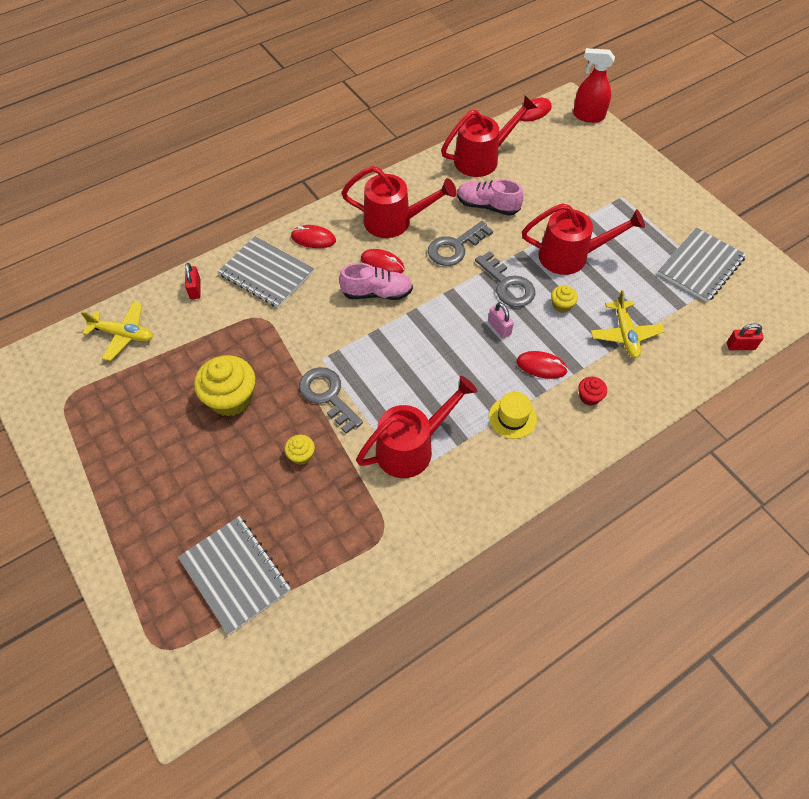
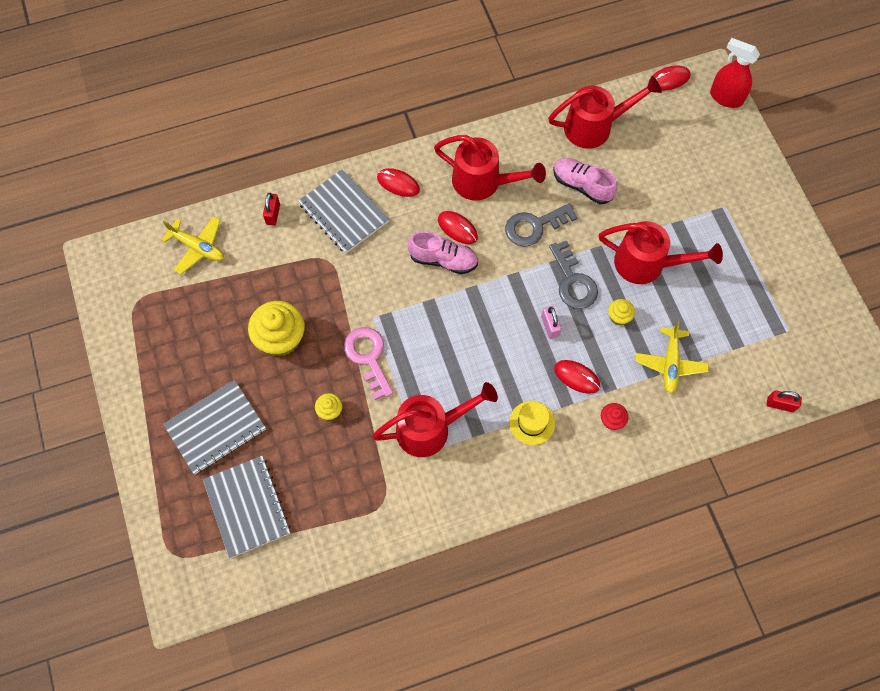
camera: 15 degrees right, 10 degrees up
grey key [299,367,363,434] -> pink key [344,327,393,400]
grey notebook [658,227,746,302] -> grey notebook moved to [163,380,266,474]

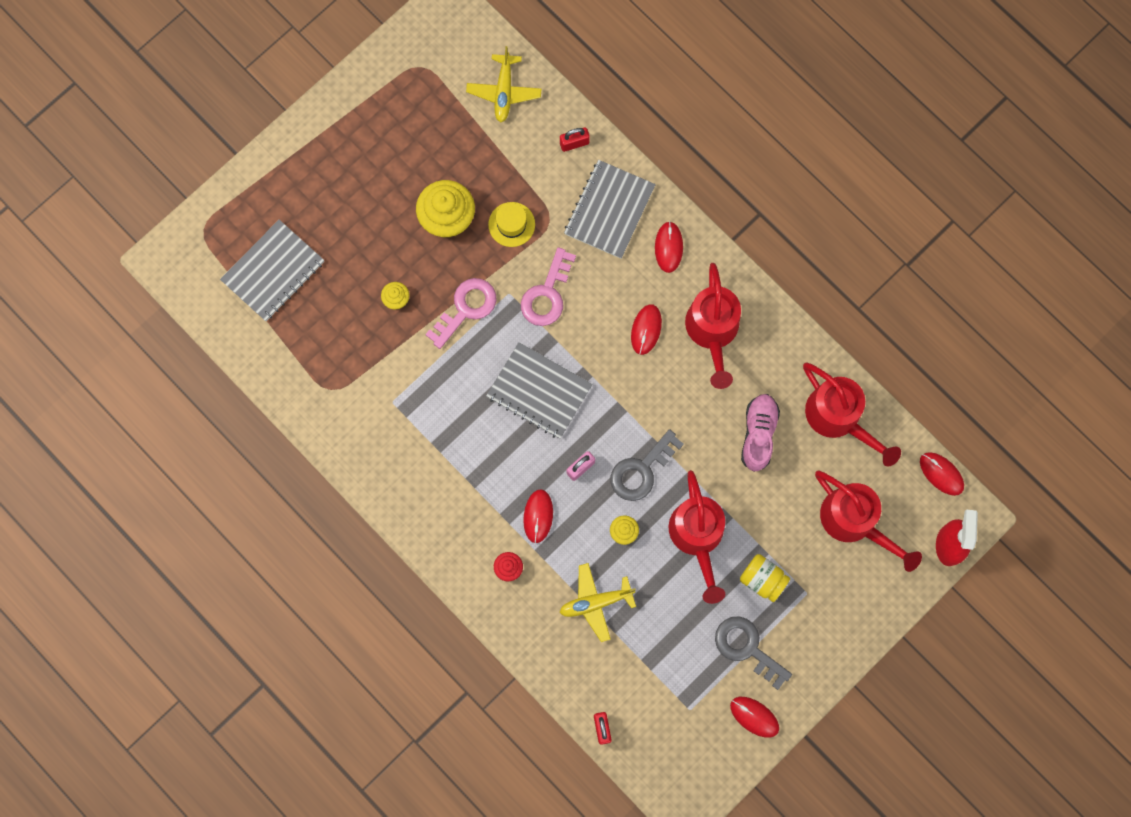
camera: 65 degrees right, 10 degrees up
grey notebook [163,380,266,474] -> grey notebook moved to [486,342,593,439]
red watering can [372,382,498,457] -> red watering can moved to [815,470,922,572]
pink shoe [408,231,478,274] -> none
grey key [505,203,578,247] -> grey key moved to [715,616,792,690]
yellow hat [509,401,555,445] -> yellow hat moved to [488,202,535,247]
none -> pink key [521,247,576,326]
none -> red mouse [730,697,779,738]
none -> yellow jar [740,554,790,602]

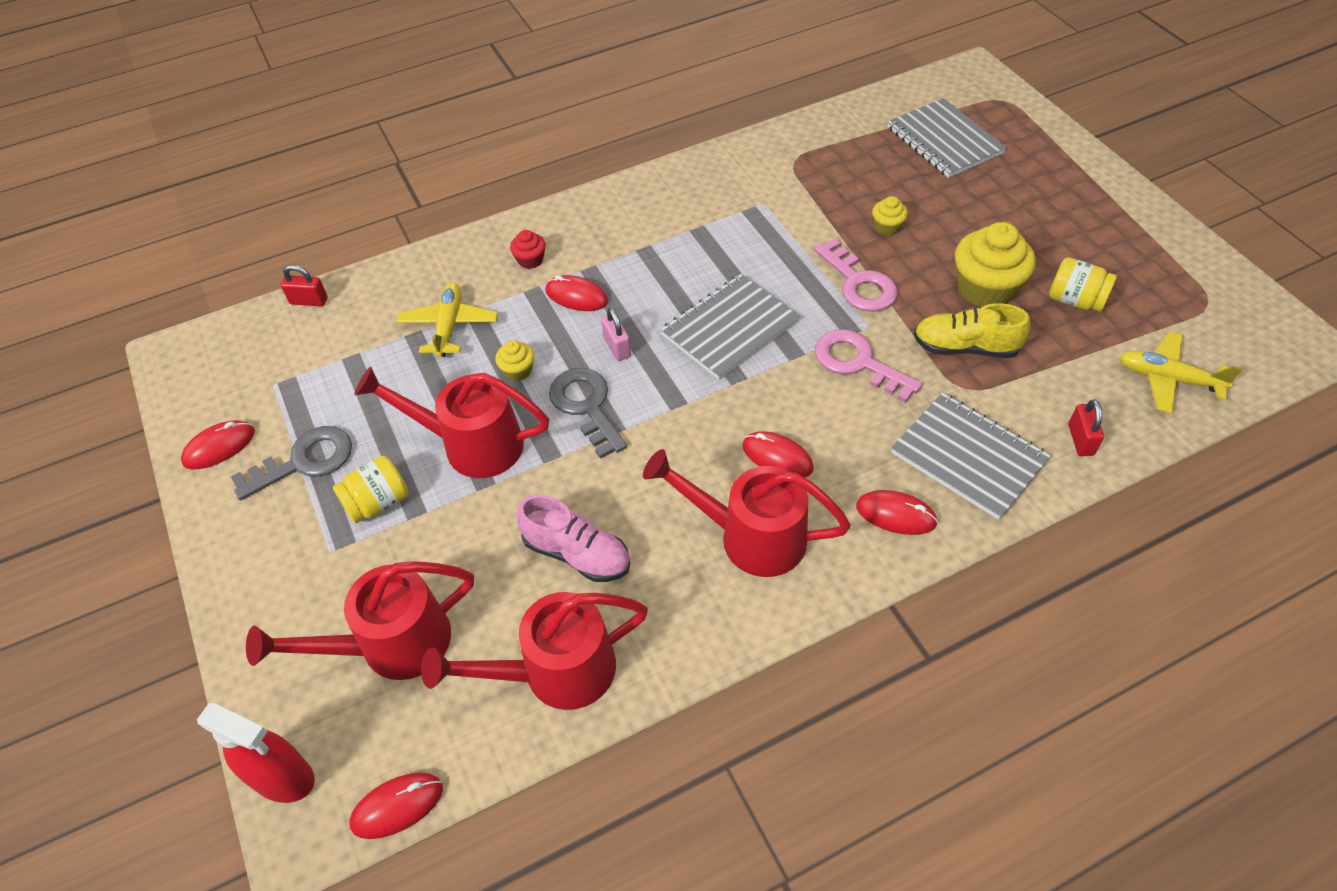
camera: 110 degrees right, 25 degrees down
yellow hat [488,202,535,247] -> yellow shoe [914,303,1030,358]
none -> yellow jar [1049,257,1117,312]

